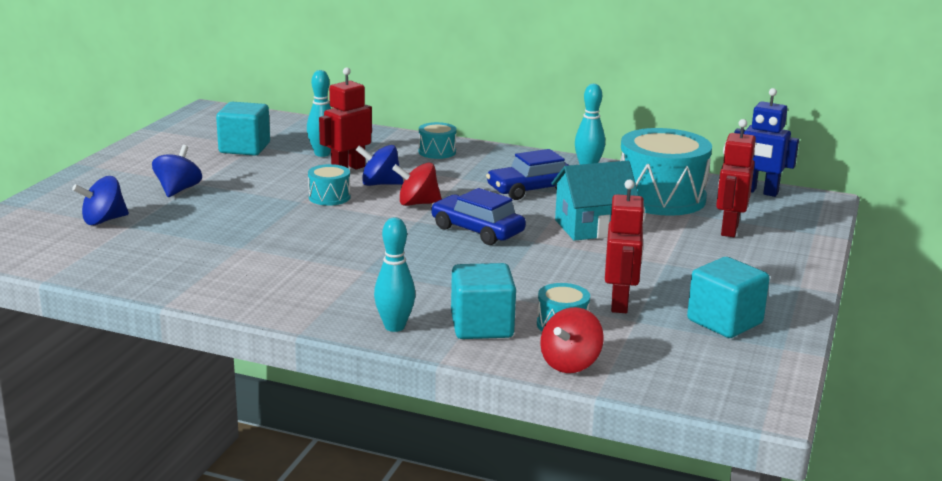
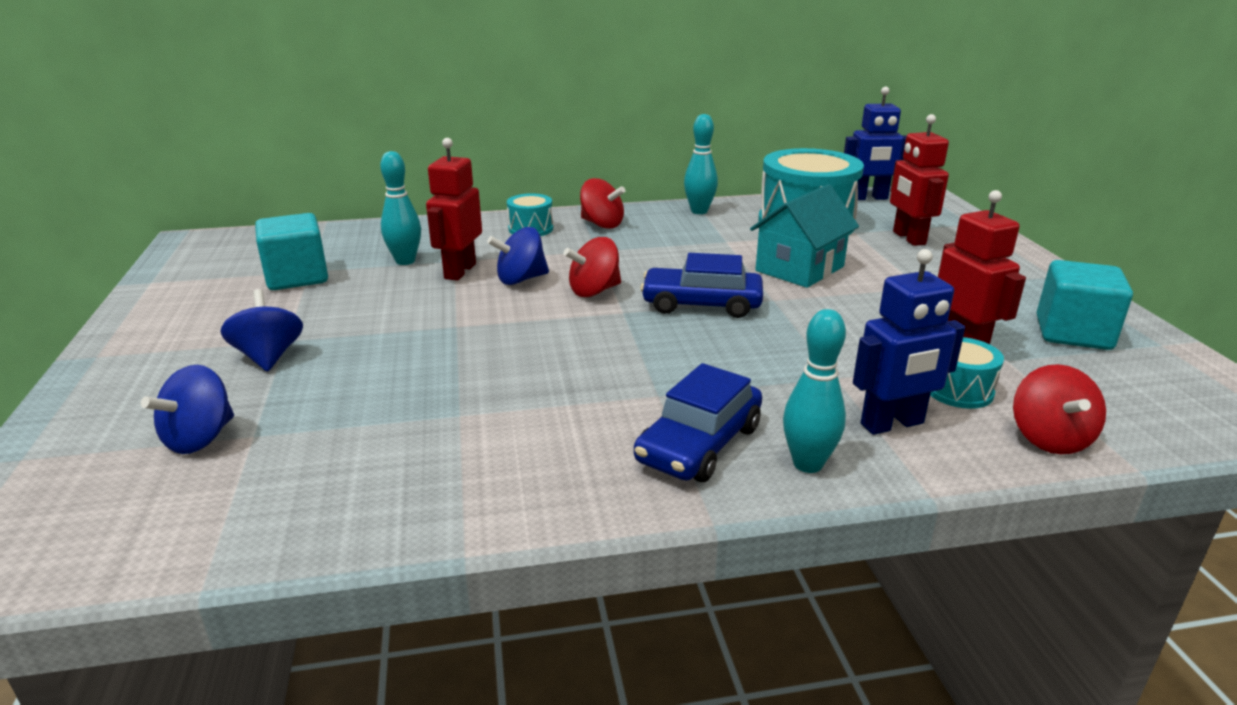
camera: 30 degrees left, 5 degrees up
turquoise drum [308,164,350,206] -> none
turquoise cube [451,263,516,339] -> blue robot [853,249,965,435]
blue car [486,149,569,200] -> blue car moved to [634,363,762,482]
none -> red spinning top [580,178,625,229]

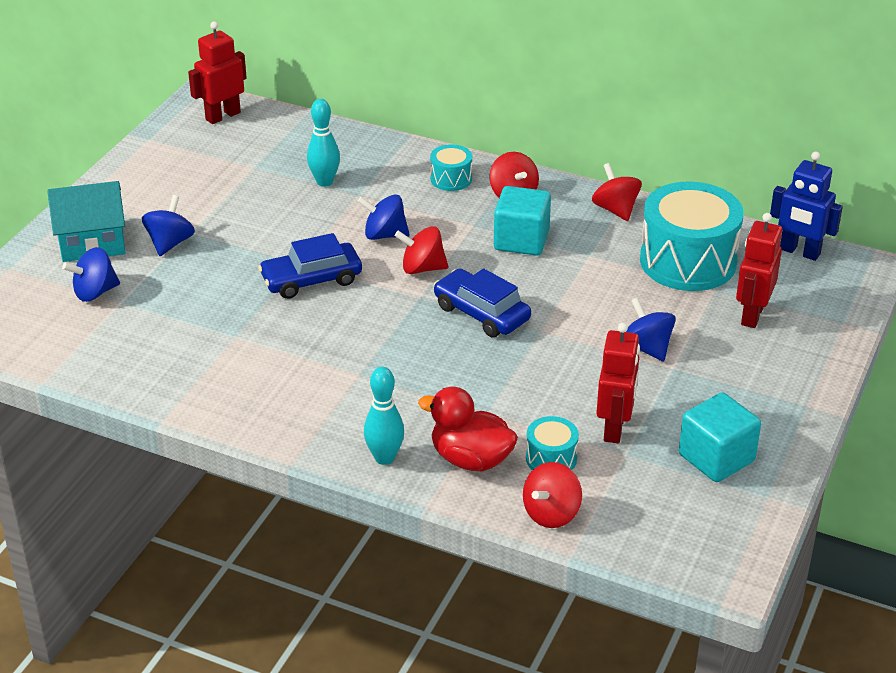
camera: 35 degrees right, 10 degrees up
turquoise cube [255,213,328,290] -> turquoise cube moved to [494,186,551,256]
red robot [426,138,482,281] -> red robot moved to [188,21,247,124]
blue car [634,363,762,482] -> blue car moved to [258,233,362,299]
turquoise bowling pin [684,114,718,214] -> red spinning top [592,163,642,221]
turquoise house [750,184,859,288] -> turquoise house moved to [47,181,125,262]
blue robot [853,249,965,435] -> red duck [418,387,518,471]
none -> blue spinning top [626,298,676,362]

